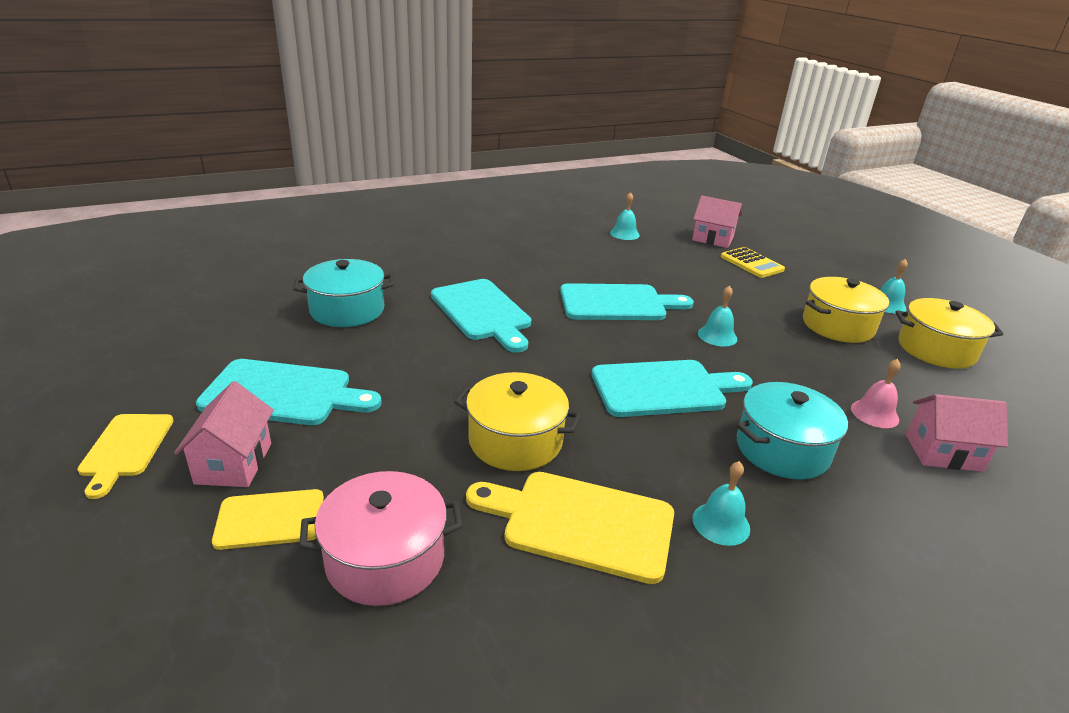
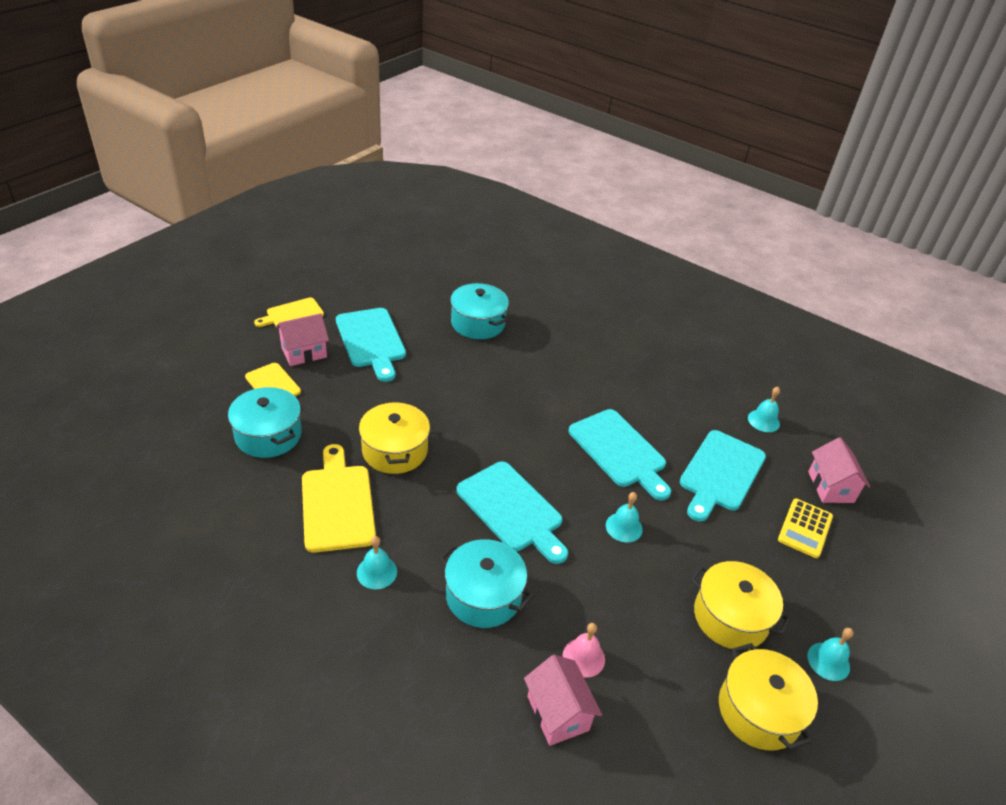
camera: 60 degrees right, 10 degrees up
pink pot [299,471,463,606] -> turquoise pot [228,387,302,458]
turquoise cutting board [431,279,531,353] -> turquoise cutting board moved to [680,430,766,522]

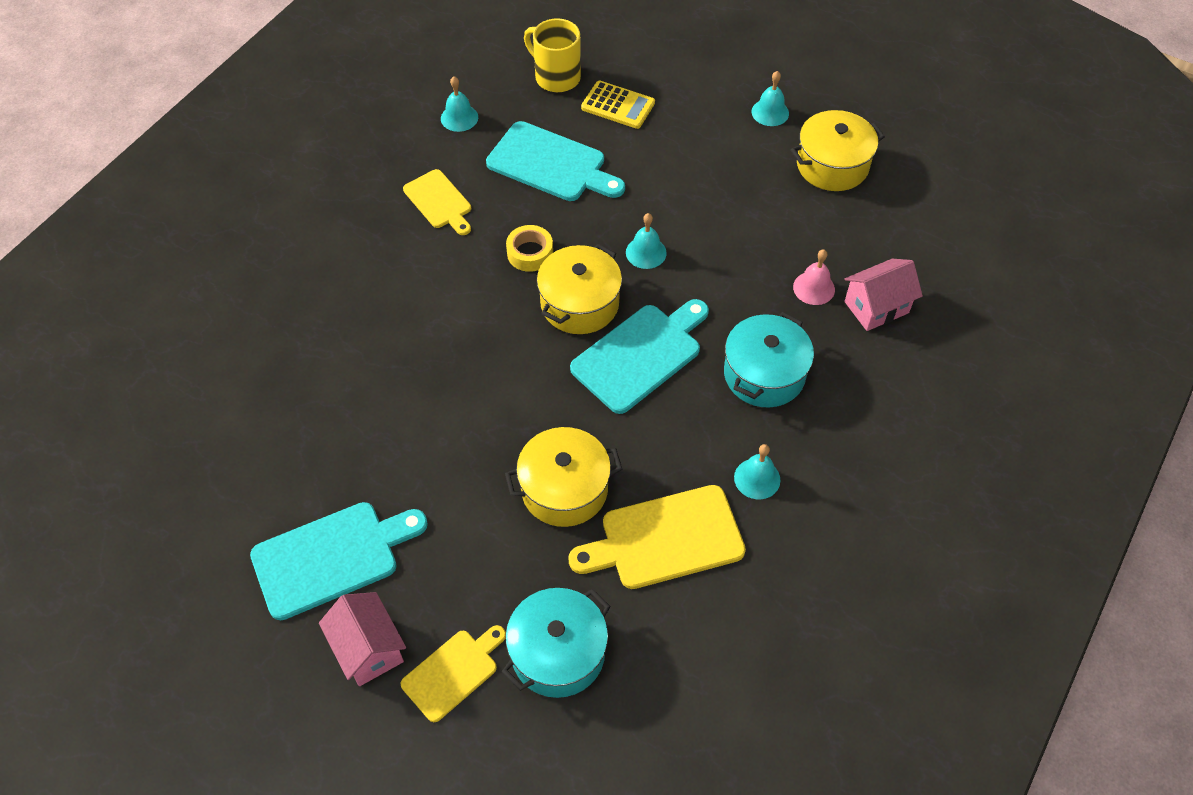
camera: 90 degrees left, 15 degrees up
yellow cutting board [254,298,324,327] -> yellow cutting board moved to [403,169,471,235]
turquoise pot [450,283,509,339] -> none
turquoise cutting board [569,409,671,501] -> yellow tape [506,225,553,272]
yellow pot [690,561,791,650] -> yellow pot moved to [537,244,622,334]
pink house [808,437,870,503] -> yellow mug [524,18,581,92]

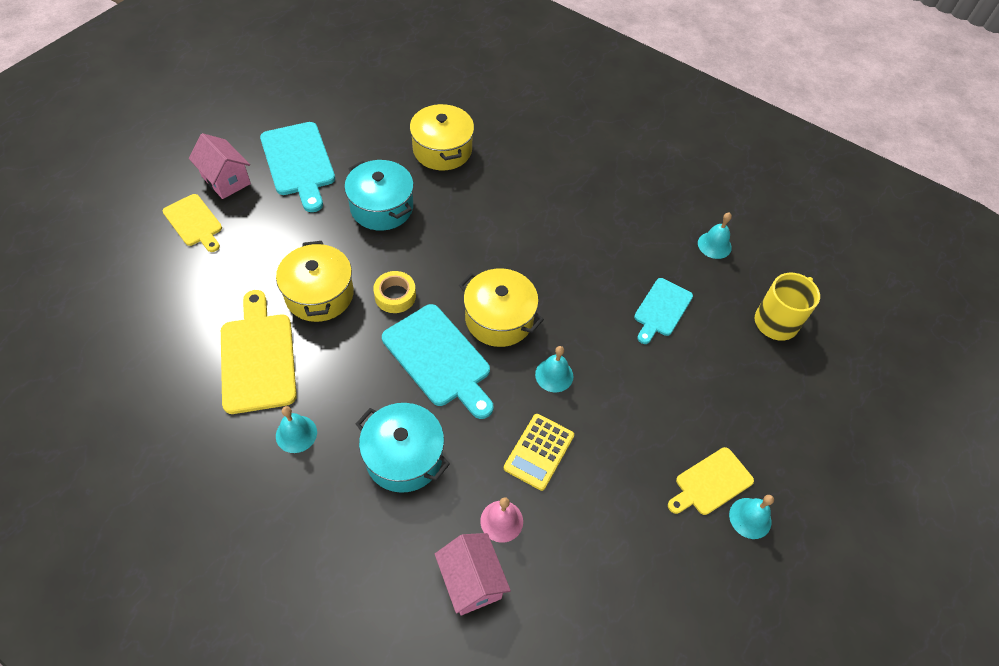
camera: 90 degrees right, 0 degrees up
pink house [319,592,406,686] -> pink house turned 75 degrees clockwise [189,133,251,199]
yellow cutting board [403,169,471,235] -> yellow cutting board moved to [668,447,754,515]
turquoise cutting board [486,121,625,201] -> turquoise cutting board [634,278,693,344], size x0.62
turquoise pot [502,588,611,698] -> turquoise pot moved to [344,160,414,231]
yellow tape [506,225,553,272] -> yellow tape moved to [373,271,416,313]
yellow calculator [581,81,655,129] -> yellow calculator moved to [504,414,574,491]
yellow pot [791,110,885,191] -> yellow pot moved to [410,103,474,170]

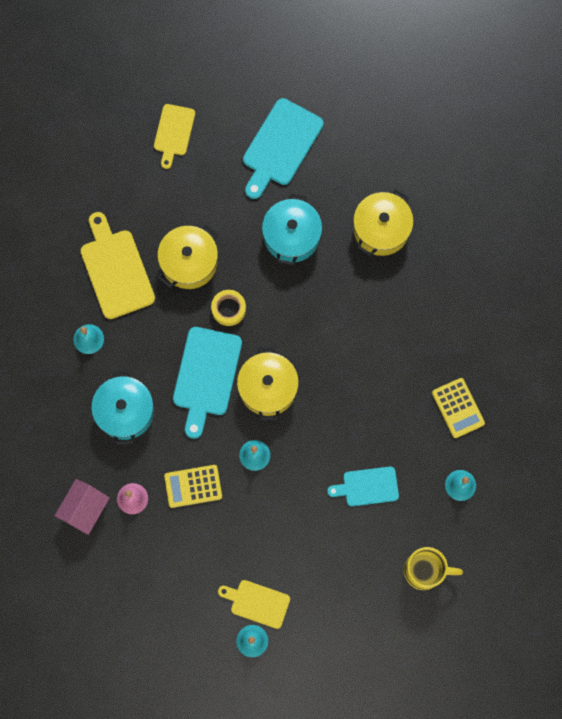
camera: 55 degrees right, 20 degrees up
pink house [189,133,251,199] -> none
yellow cutting board [221,290,297,414] -> yellow cutting board turned 60 degrees counterclockwise [81,212,155,319]
none -> yellow calculator [432,378,485,438]

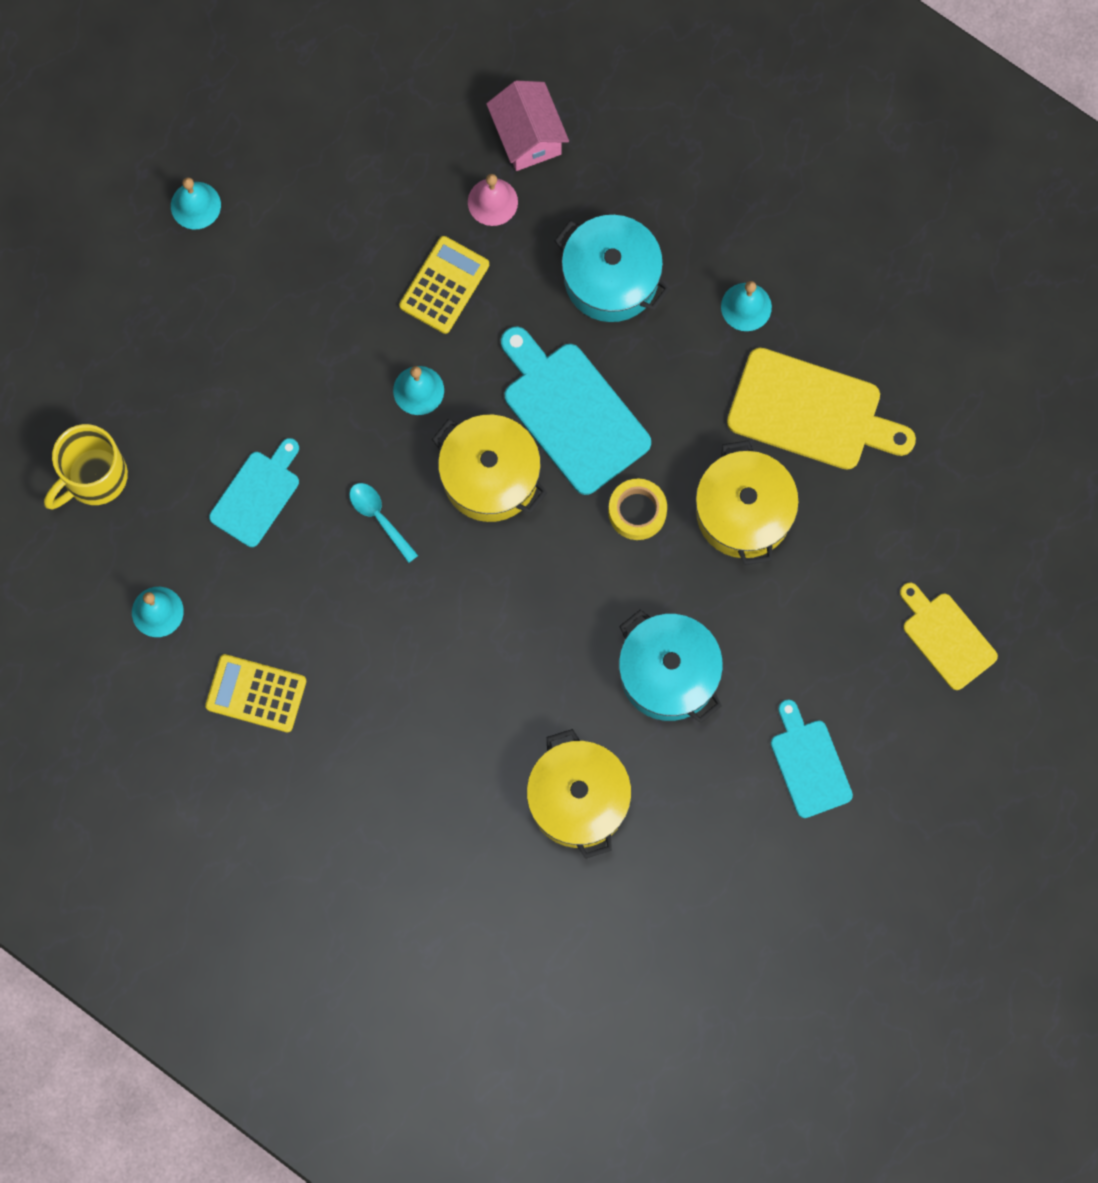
camera: 130 degrees right, 0 degrees up
yellow cutting board [218,580,290,629] -> none
turquoise cutting board [243,98,324,199] -> turquoise cutting board [771,700,853,818], size x0.62
none -> turquoise spoon [349,483,419,563]

